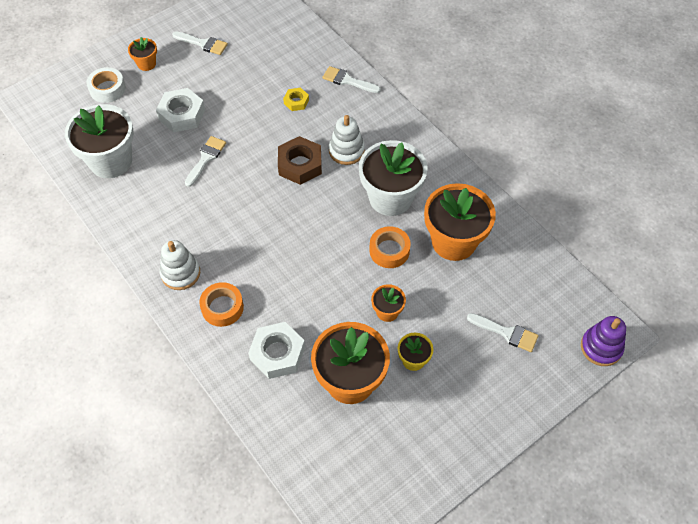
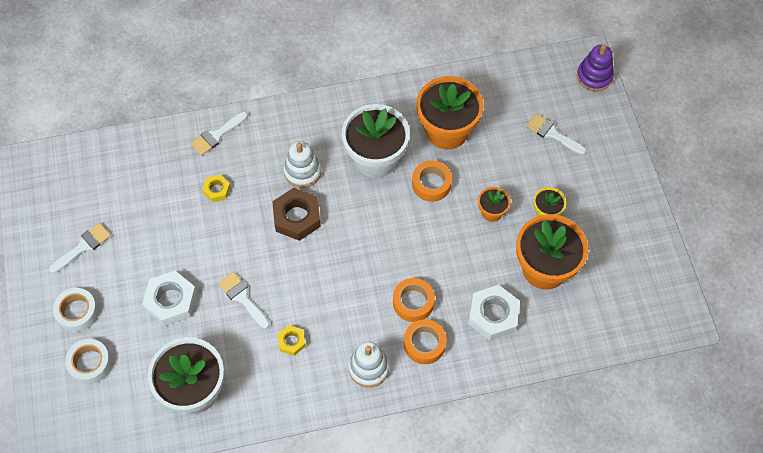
camera: 65 degrees left, 5 degrees up
orange flower pot [128,37,157,71] -> white tape [53,288,99,332]
white brush [467,313,539,352] -> white brush turned 105 degrees counterclockwise [526,114,586,155]
none -> yellow nut [277,325,306,356]
none -> orange tape [393,278,435,322]

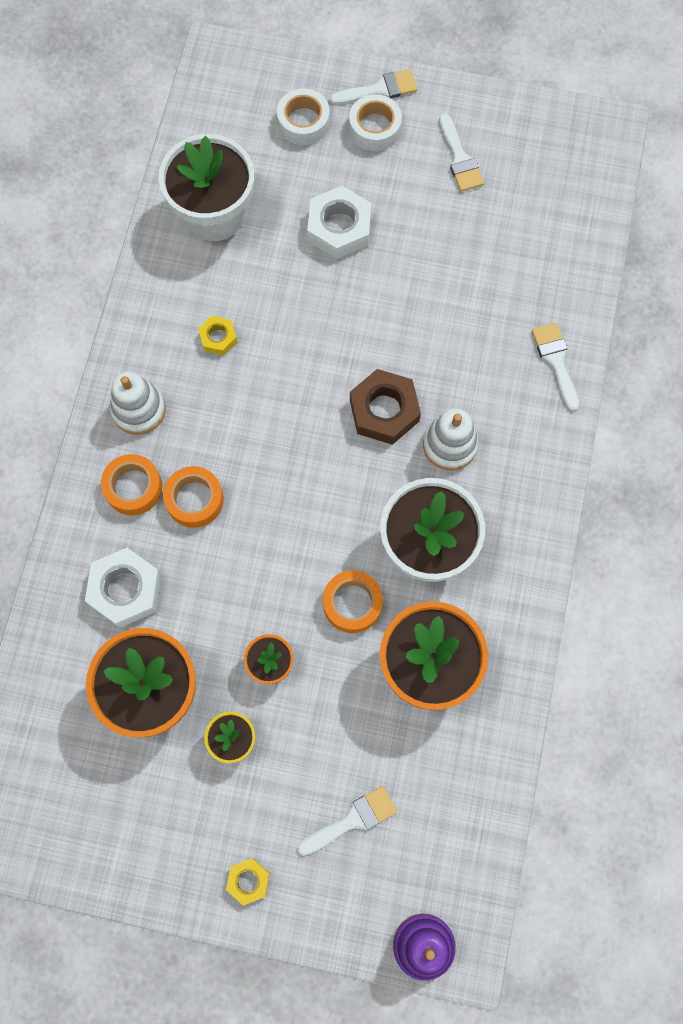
camera: 115 degrees right, 10 degrees up
yellow nut [202,175,231,202] -> yellow nut moved to [226,858,270,906]
white brush [218,272,270,329] -> white brush moved to [330,69,417,105]

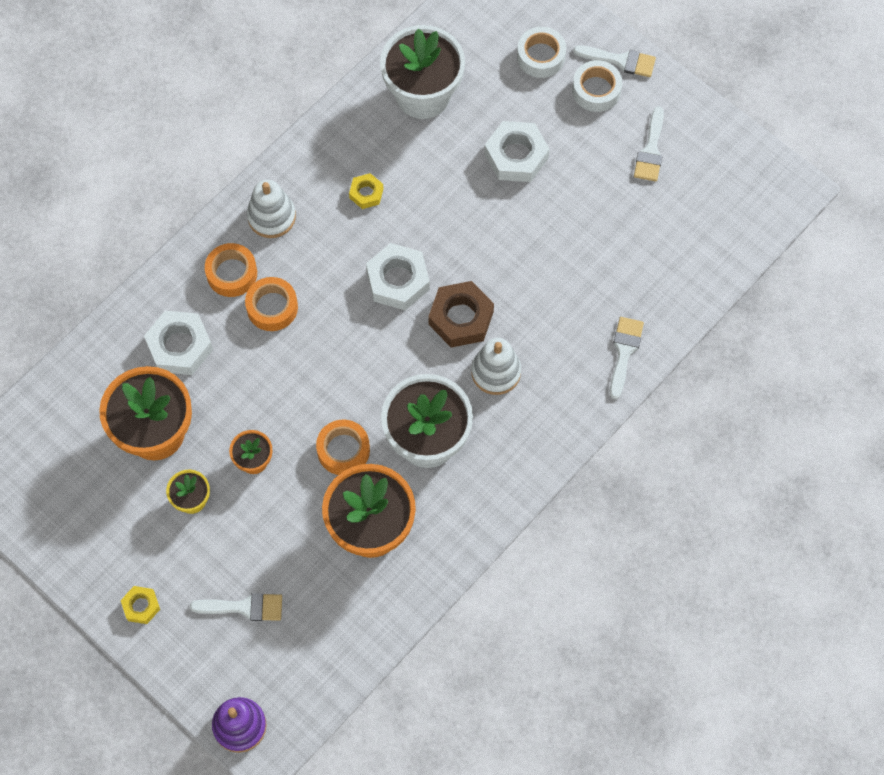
camera: 30 degrees right, 5 degrees down
none -> white nut [366,243,430,310]

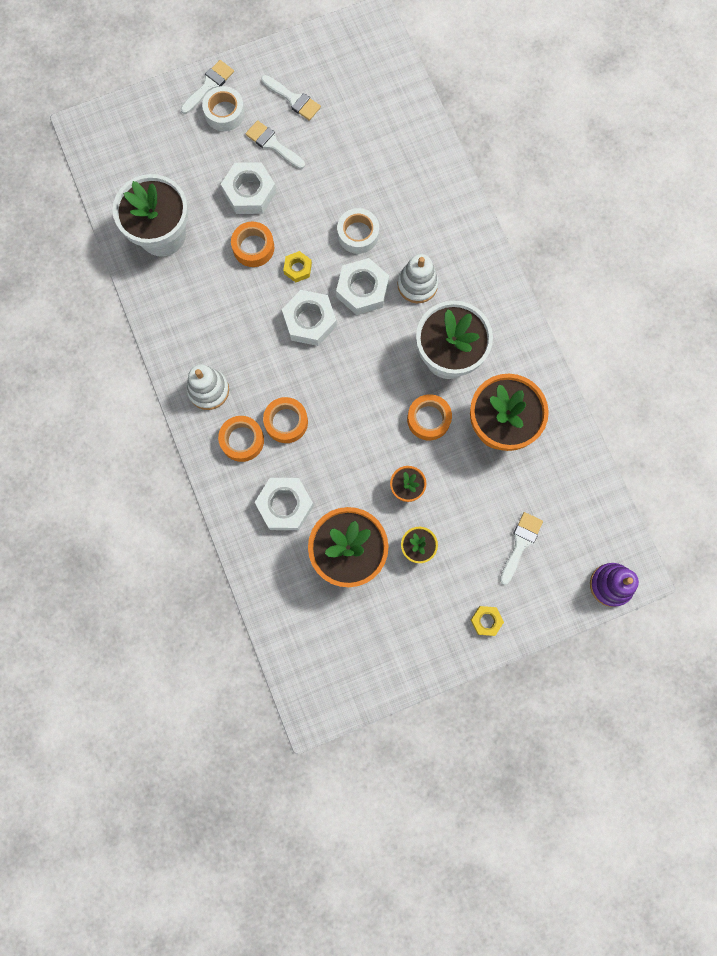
camera: 65 degrees left, 10 degrees up
yellow nut [349,173,384,209] -> yellow nut moved to [283,251,312,282]
brown nut [428,281,494,348] -> white nut [336,258,389,315]
white tape [517,27,566,78] -> white tape moved to [337,208,379,254]
white brush [610,317,644,399] -> white brush moved to [246,120,305,169]
none -> orange tape [231,222,274,267]

